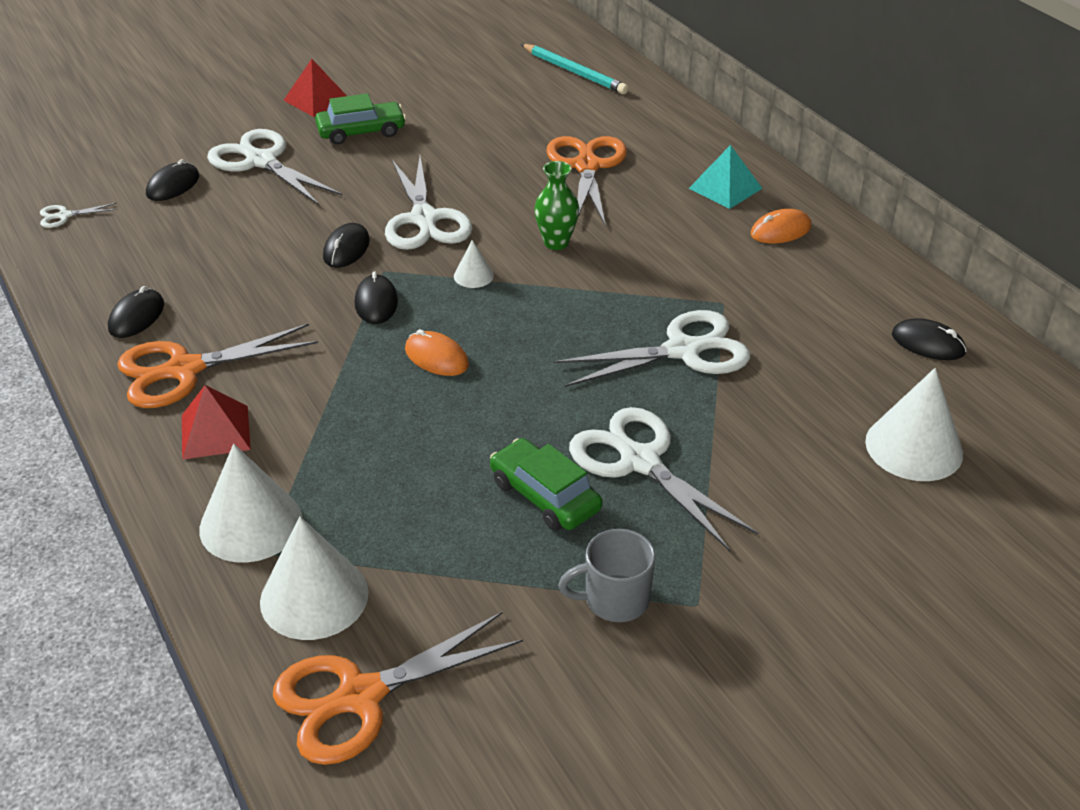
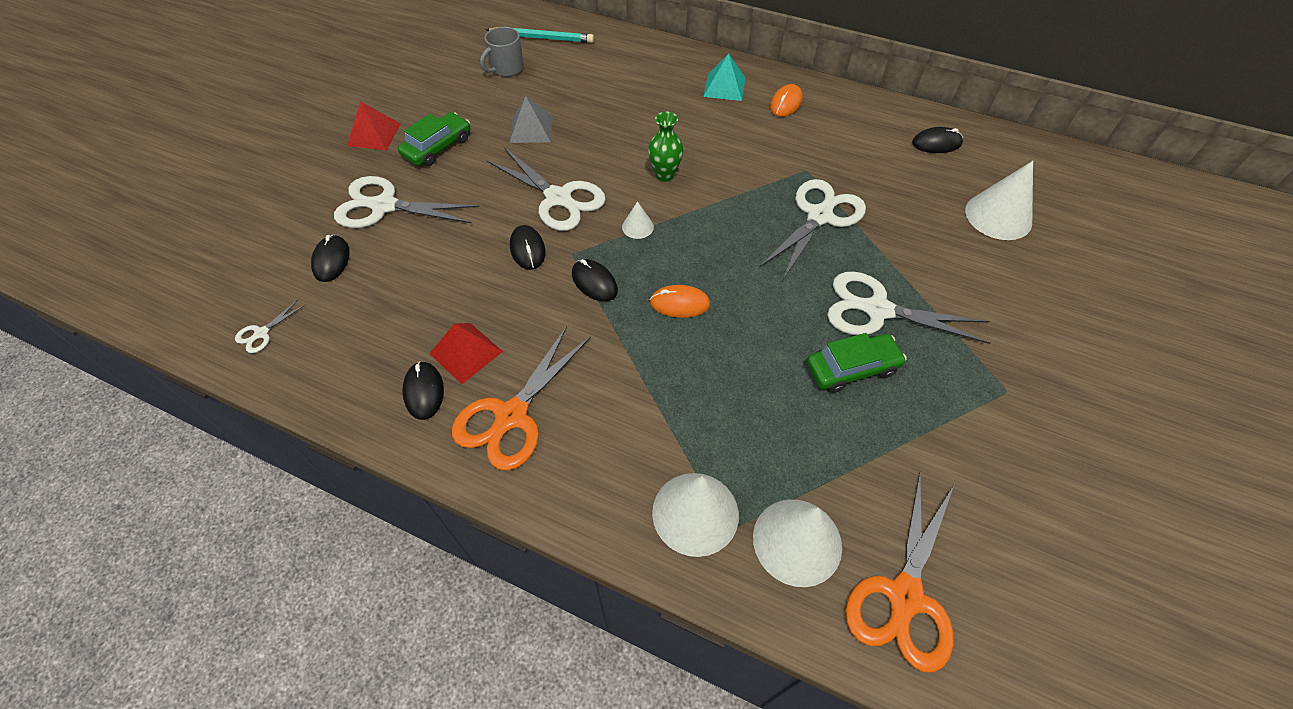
camera: 35 degrees left, 15 degrees up
red pyramid [182,385,251,460] -> red pyramid moved to [429,323,503,384]
green car [490,438,603,531] -> green car turned 150 degrees clockwise [806,333,907,393]
orange scissors [546,136,627,227] -> none
grey mug [558,529,656,622] -> grey mug moved to [480,27,524,77]
none -> grey pyramid [509,96,553,143]

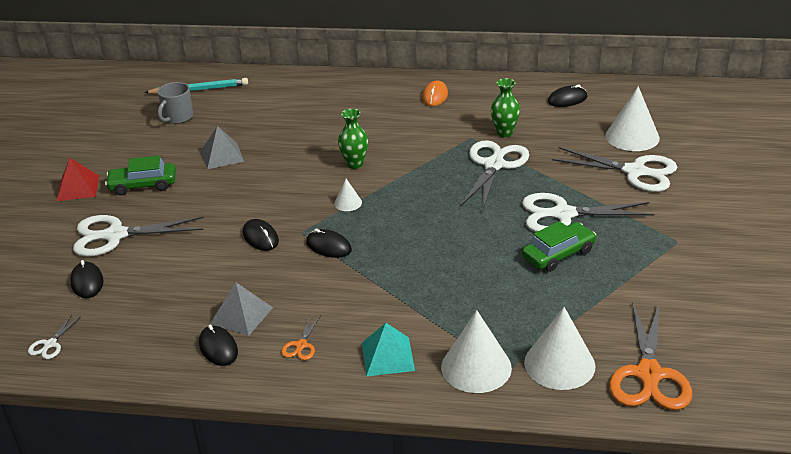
camera: 15 degrees left, 20 degrees down
green car [398,112,470,166] -> green car turned 120 degrees counterclockwise [105,155,176,196]
red pyramid [429,323,503,384] -> grey pyramid [210,283,273,336]
orange scissors [452,326,591,471] -> orange scissors [281,315,321,360], size x0.45
white scissors [486,147,606,231] -> white scissors moved to [552,147,677,192]
orange mouse [649,285,710,318] -> none
turquoise pyramid [703,53,746,101] -> turquoise pyramid moved to [362,323,415,376]
none -> green vase [491,78,520,137]

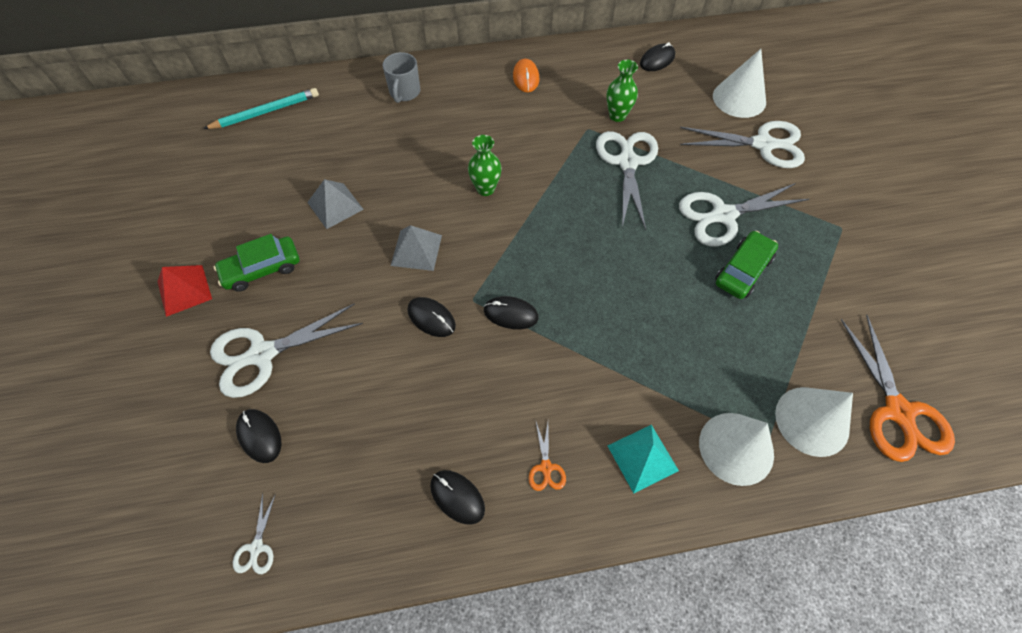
camera: 20 degrees left, 25 degrees up
grey mug [158,82,193,124] -> grey mug moved to [383,52,421,103]
grey pyramid [210,283,273,336] -> grey pyramid moved to [391,225,442,271]
white cone [334,179,362,211] -> none

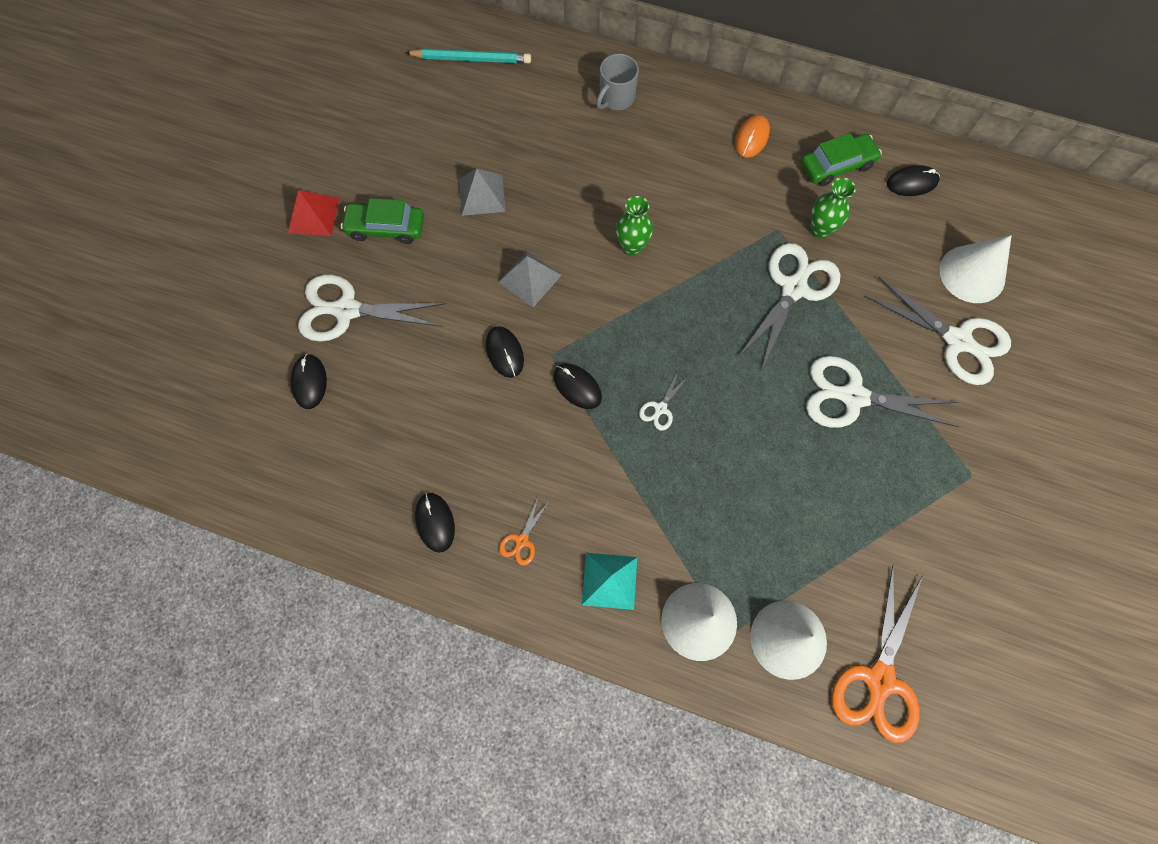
camera: 30 degrees right, 10 degrees up
white scissors [233,493,276,574] -> white scissors moved to [639,370,688,431]
green car [715,231,778,299] -> green car moved to [801,133,882,186]

